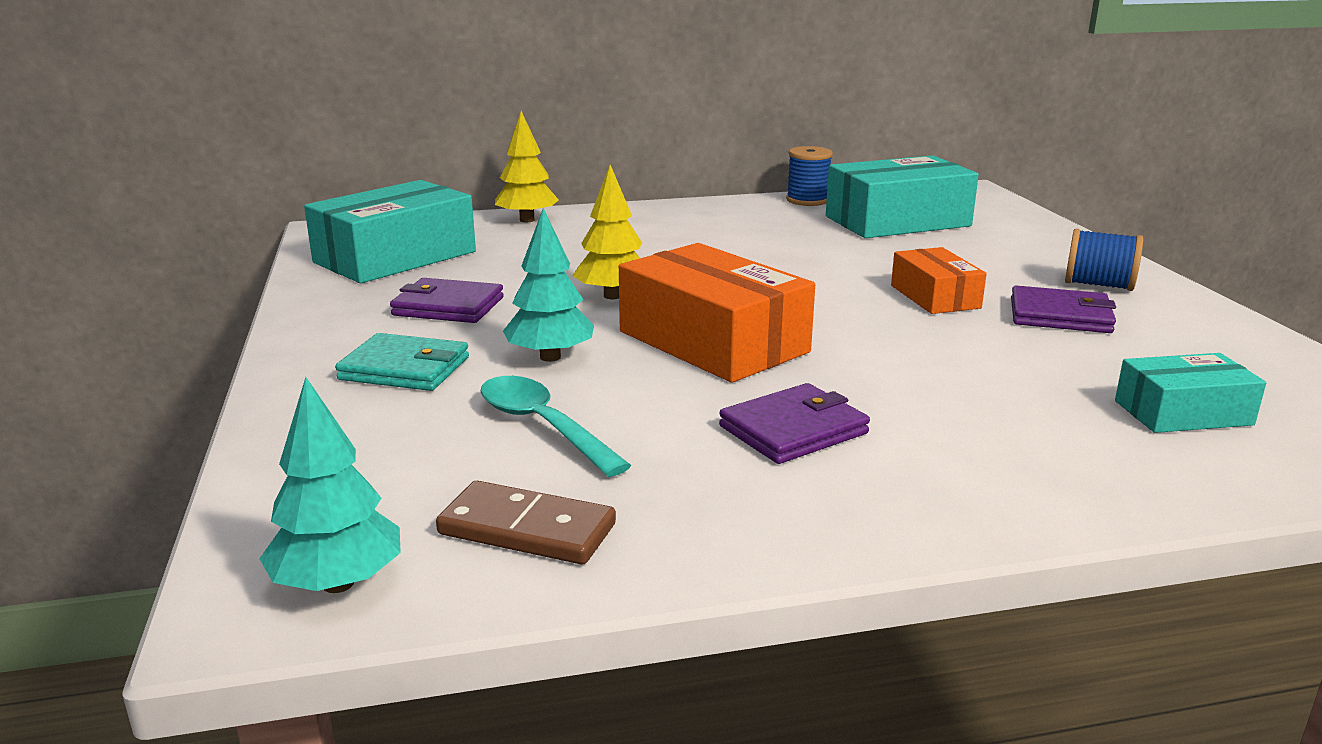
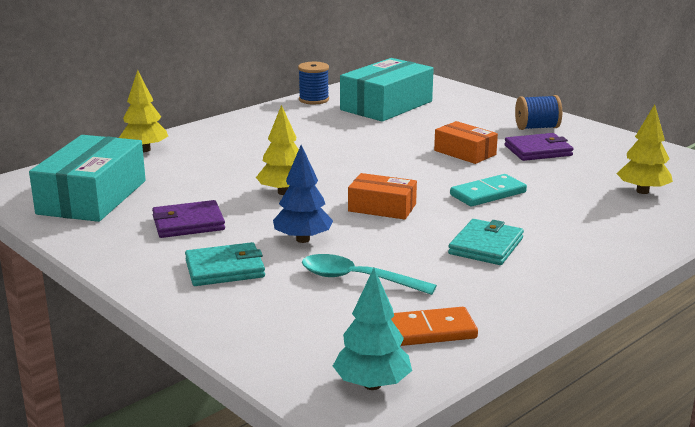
camera: 30 degrees left, 0 degrees up
brown domino [436,481,616,564] -> orange domino [391,307,478,346]
turquoise tree [503,208,594,362] -> blue tree [273,145,333,243]
orange box [619,243,815,383] -> orange box [348,173,417,220], size x0.56
purple wallet [719,383,870,464] -> turquoise wallet [448,219,524,265]
turquoise box [1115,353,1266,433] -> yellow tree [617,104,673,194]
none -> turquoise domino [450,174,527,207]

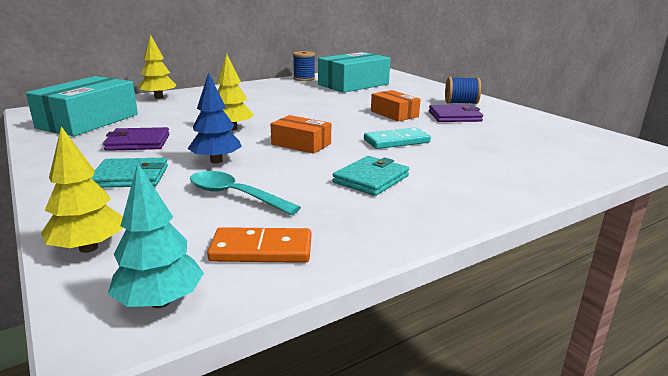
camera: 10 degrees right, 0 degrees up
yellow tree [617,104,673,194] -> yellow tree moved to [41,126,123,253]

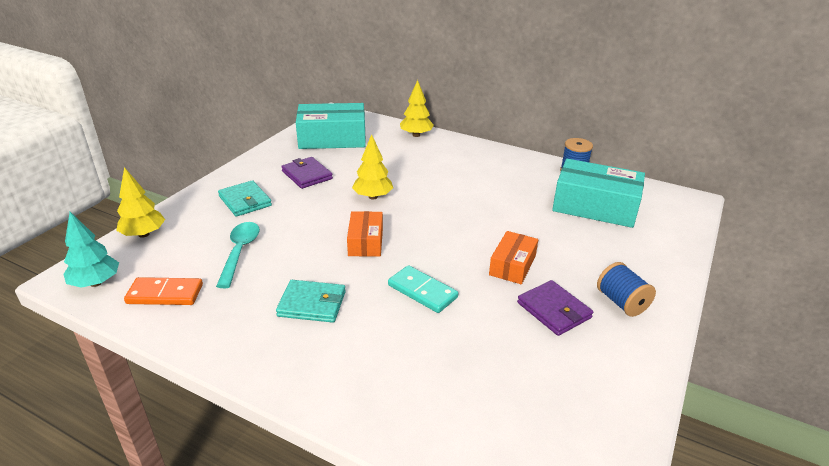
camera: 60 degrees right, 10 degrees up
blue tree [187,72,242,163] -> none
orange domino [207,227,311,263] -> orange domino turned 60 degrees counterclockwise [124,277,203,305]

